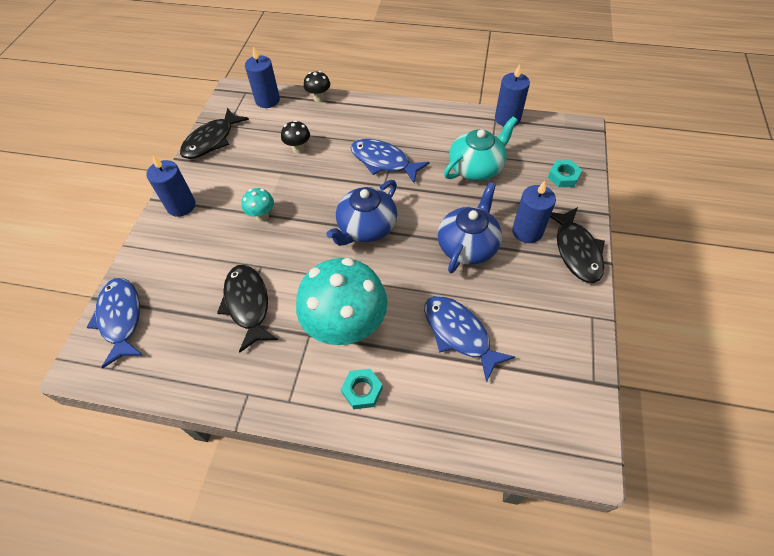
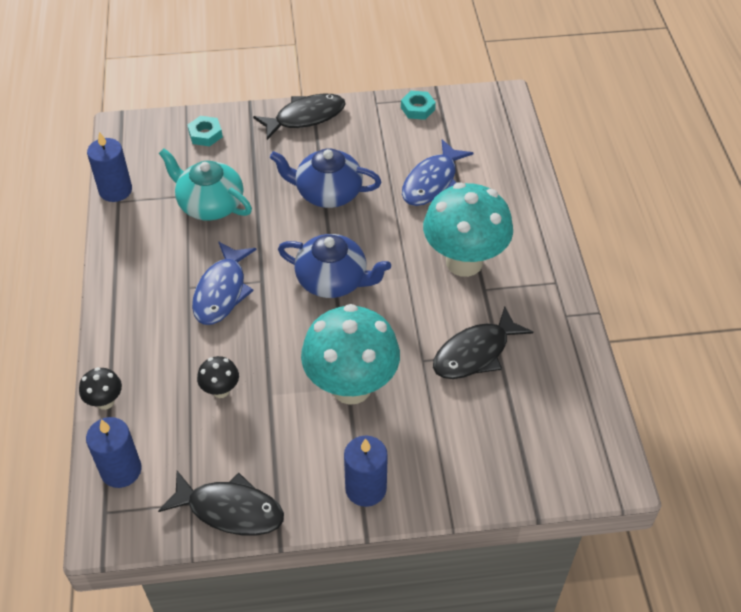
camera: 110 degrees left, 5 degrees down
blue fish [86,278,144,368] -> none
turquoise mushroom [241,188,274,222] -> turquoise mushroom [301,304,400,405], size x2.32
turquoise nut [341,369,383,409] -> turquoise nut moved to [401,91,436,120]
blue candle [512,181,556,243] -> none

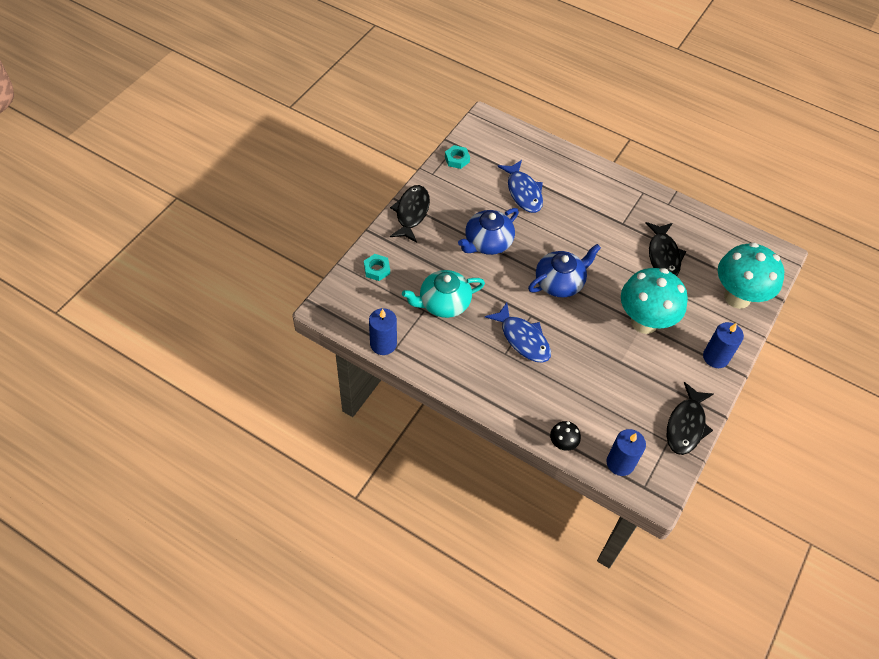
camera: 55 degrees left, 5 degrees up
black fish [158,471,284,536] -> black fish turned 150 degrees clockwise [667,382,714,455]
black mushroom [197,356,239,398] -> none
turquoise mushroom [423,182,513,277] -> turquoise mushroom moved to [718,242,784,309]

